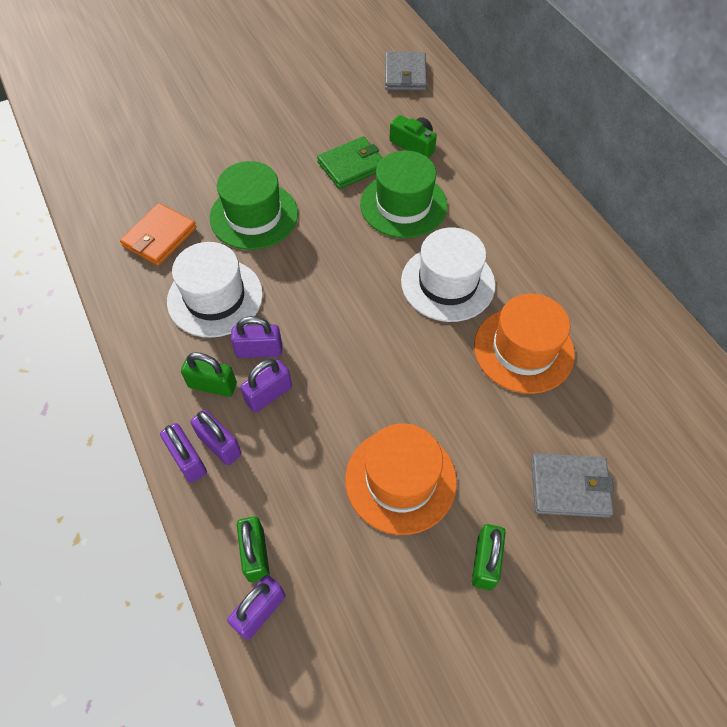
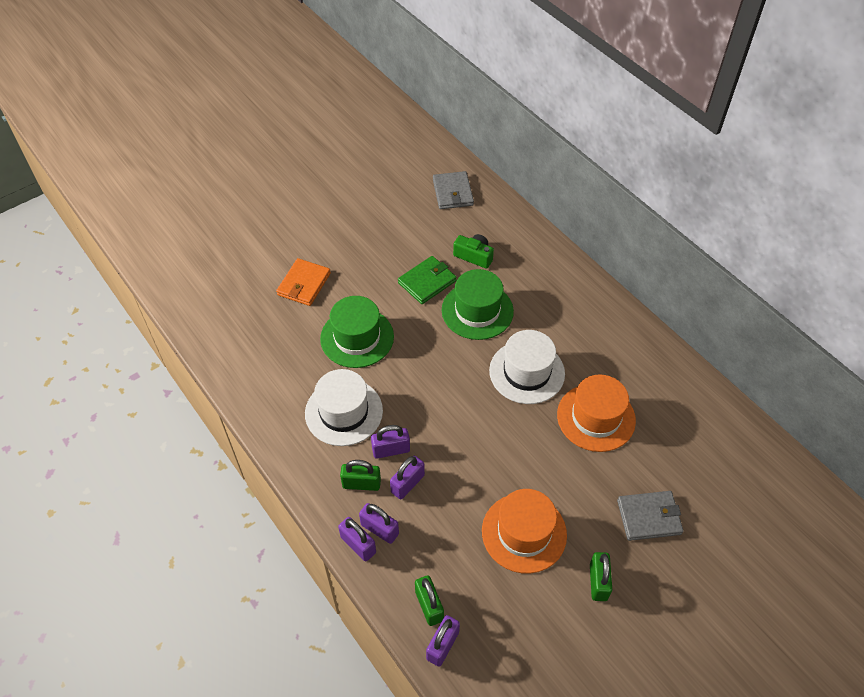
camera: 10 degrees left, 5 degrees down
orange wallet [120,203,197,266] -> orange wallet moved to [276,258,331,306]

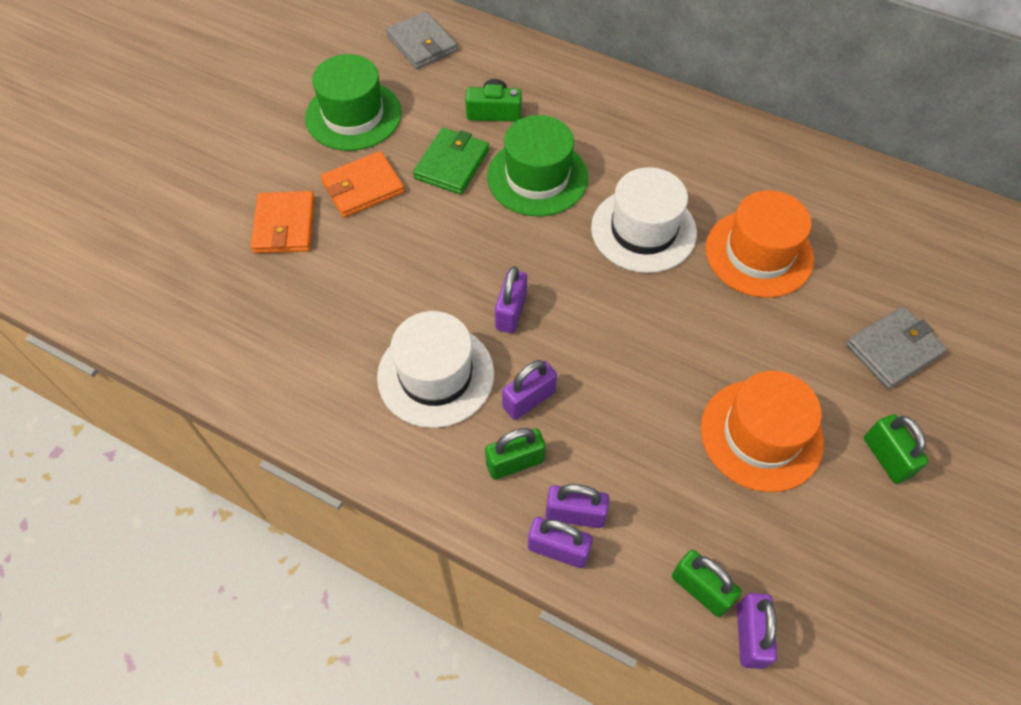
camera: 25 degrees left, 5 degrees up
green hat [320,296,394,368] -> green hat moved to [305,54,402,151]
purple padlock [390,456,425,500] -> purple padlock moved to [495,266,527,333]
none -> orange wallet [321,151,405,218]

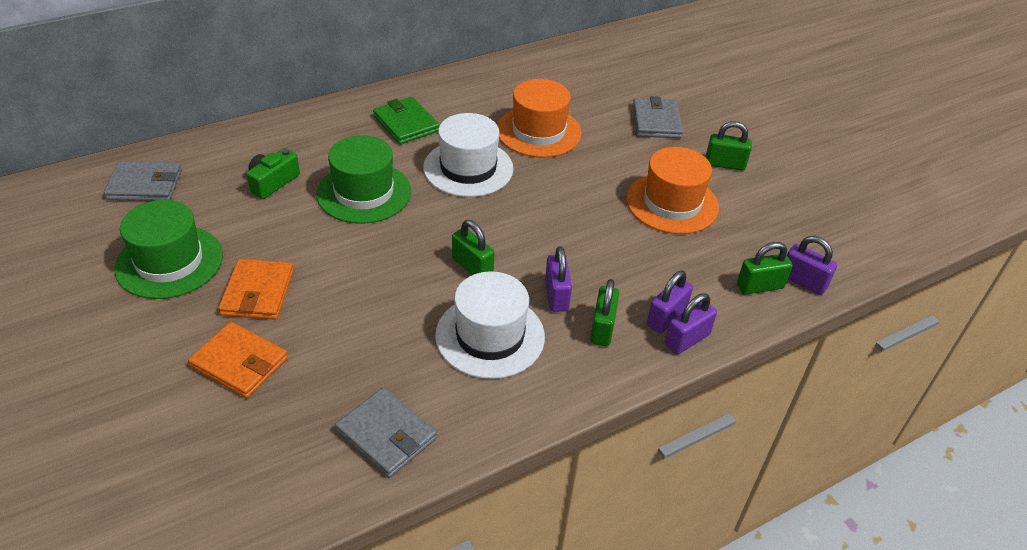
camera: 60 degrees left, 15 degrees down
green wallet [413,128,489,195] -> green wallet moved to [373,97,440,144]
purple padlock [495,266,527,333] -> green padlock [452,220,494,275]
none -> grey wallet [335,388,437,478]

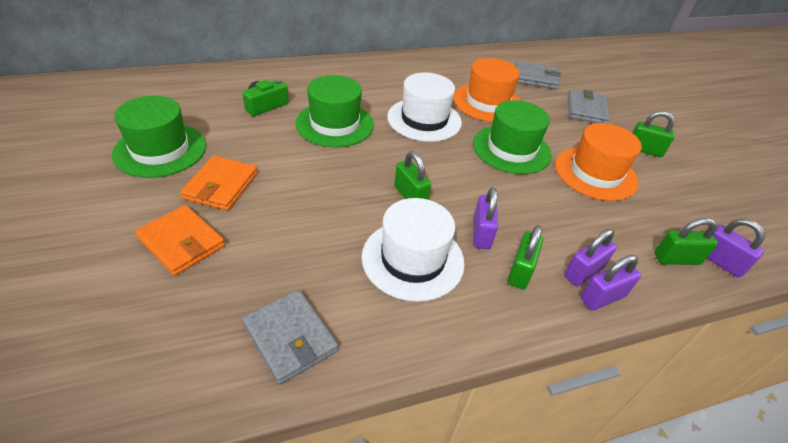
camera: 10 degrees right, 0 degrees up
grey wallet [104,161,182,201] -> grey wallet moved to [516,61,561,89]
green wallet [373,97,440,144] -> none
none -> green hat [473,100,552,174]

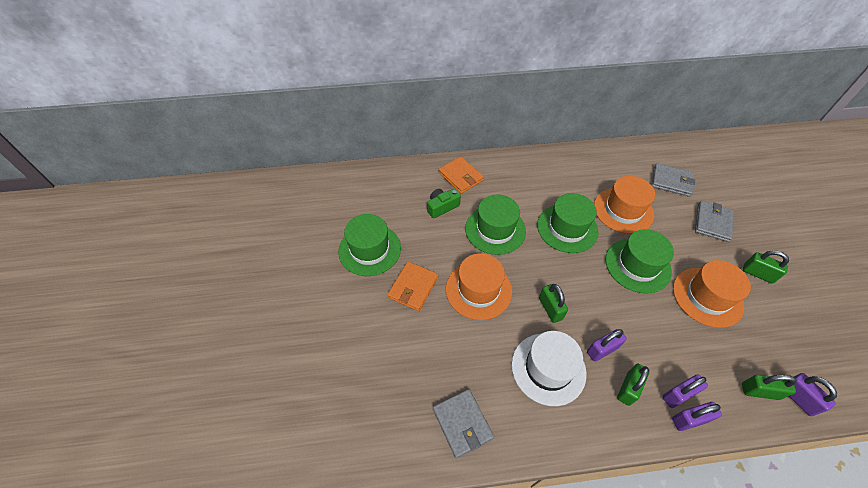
camera: 15 degrees right, 10 degrees up
orange wallet [135,205,225,276] -> orange wallet moved to [438,156,484,194]
white hat [387,72,462,142] -> green hat [537,193,599,253]
purple padlock [473,187,498,249] -> purple padlock turned 45 degrees clockwise [587,329,627,362]
none -> orange hat [446,253,512,320]

